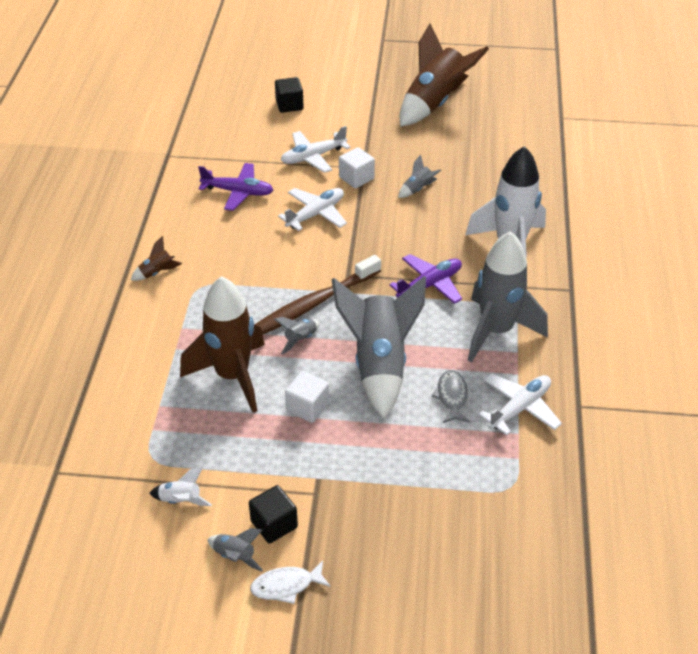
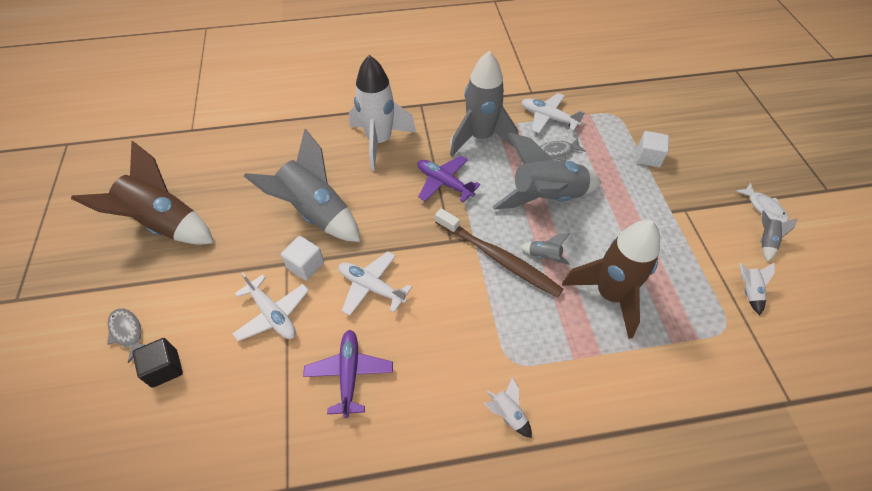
camera: 105 degrees left, 10 degrees up
brown rocket [131,236,182,281] -> white rocket [484,377,532,438]
black cube [249,485,298,543] -> none
white cube [285,371,329,423] -> white cube moved to [636,131,669,167]
grey rocket [398,155,441,198] -> grey rocket [244,129,360,242], size x2.47
none -> grey fish [107,308,144,363]

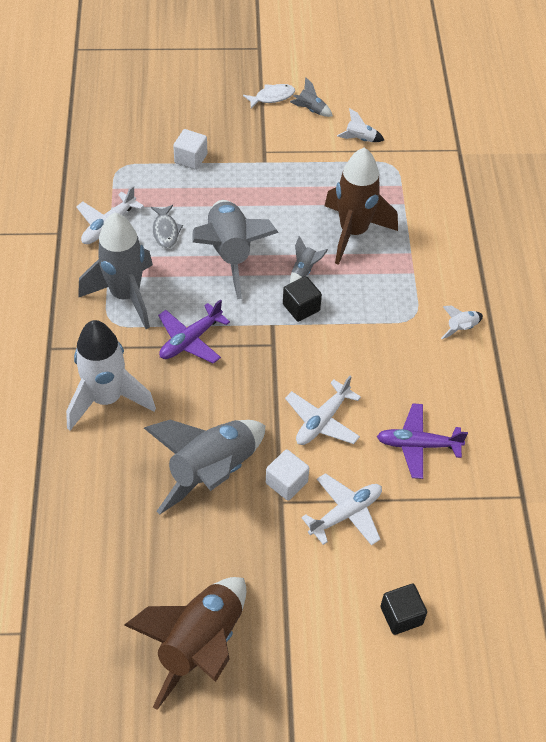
camera: 85 degrees left, 0 degrees up
grey fish [107,308,144,363] -> none
brown toothbrush [435,209,563,298] -> black cube [283,276,322,322]

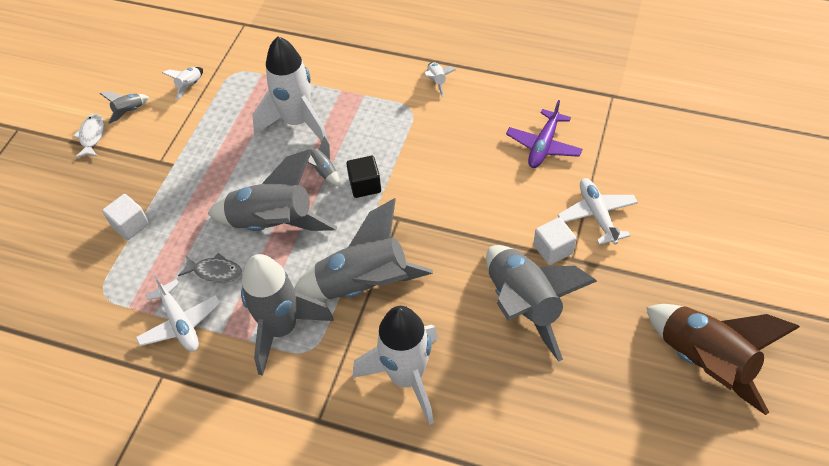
camera: 65 degrees left, 0 degrees up
purple plane [158,299,230,364] -> grey rocket [294,198,433,299]
white plane [285,376,361,445] -> none
brown rocket [324,148,398,265] -> white rocket [252,36,329,143]
black cube [381,584,427,635] -> none

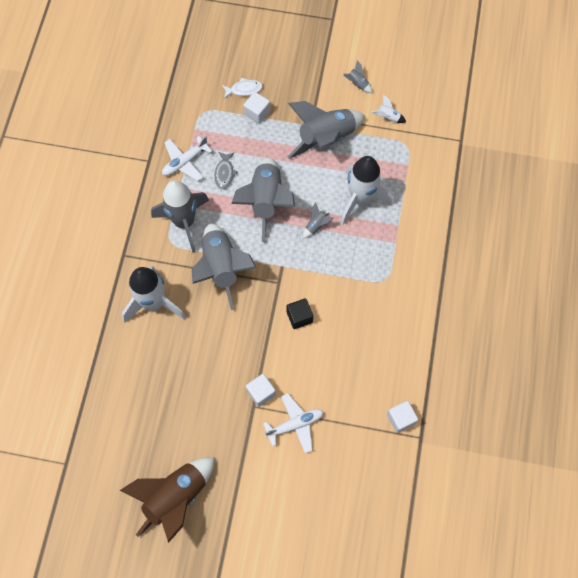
camera: 80 degrees right, 15 degrees up
white fish [73,114,104,158] -> white fish moved to [222,78,263,99]
black cube [346,156,381,198] -> black cube moved to [286,298,313,329]
white rocket [424,62,456,97] -> none
grey rocket [486,245,597,361] -> grey rocket moved to [287,101,365,159]
purple plane [506,100,583,168] -> none
none -> white cube [387,401,418,433]

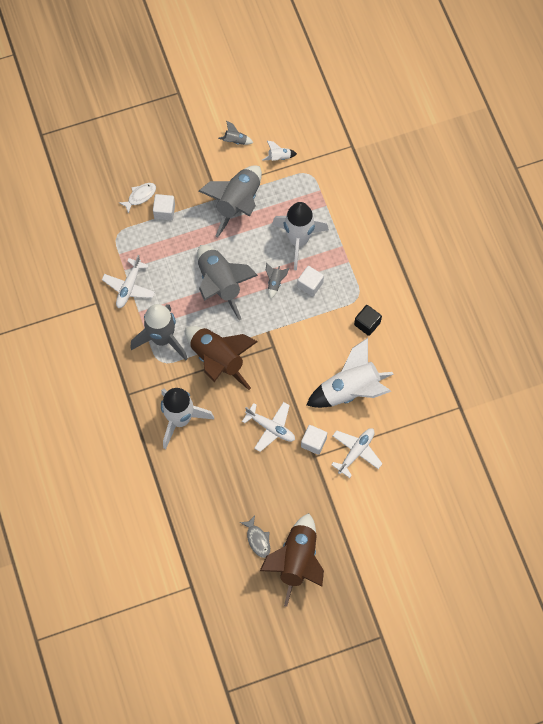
camera: 30 degrees left, 0 degrees up
grey rocket [192,223,257,310] -> brown rocket [185,326,258,390]
grey fish [215,152,238,189] -> grey fish moved to [240,516,270,558]
black cube [286,298,313,329] -> black cube moved to [354,305,382,336]
white cube [387,401,418,433] -> white cube moved to [297,266,324,296]
none -> white plane [242,402,295,452]
none -> white rocket [306,338,394,408]

